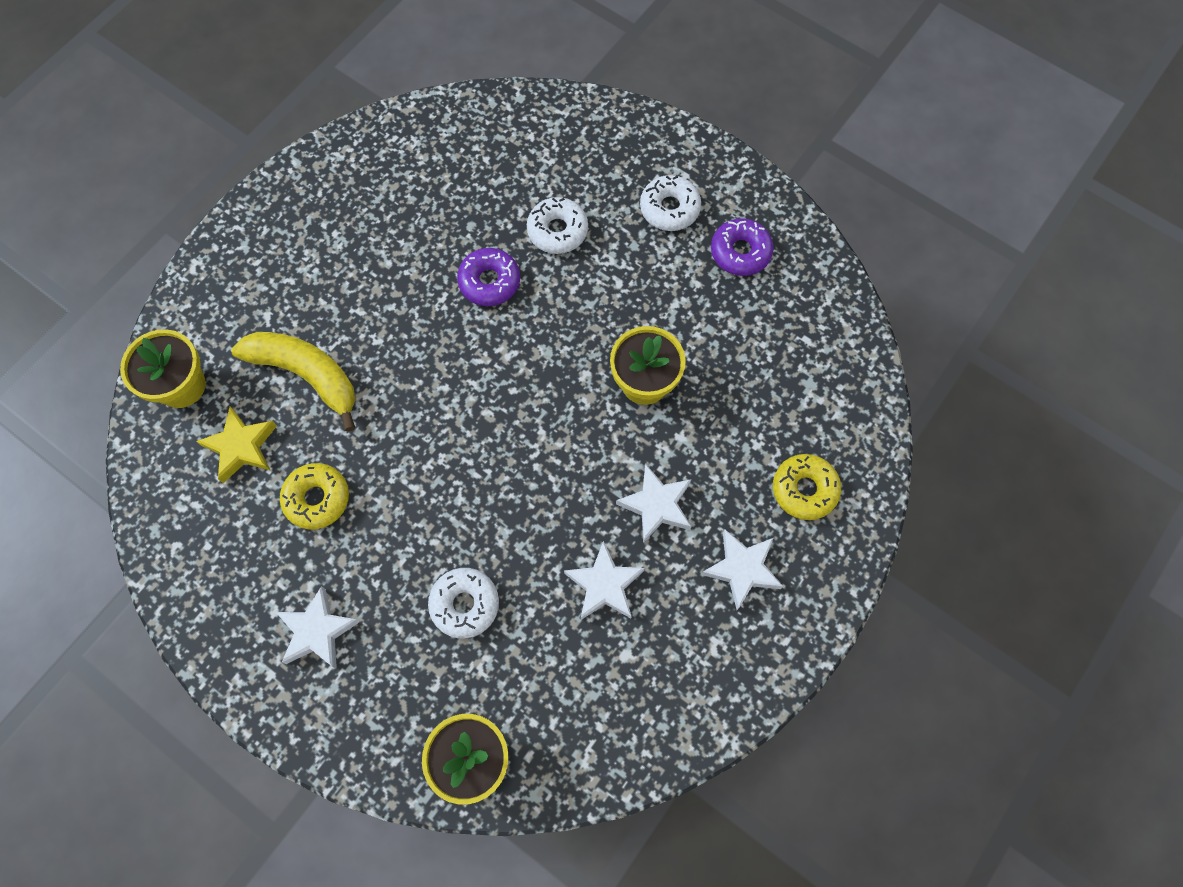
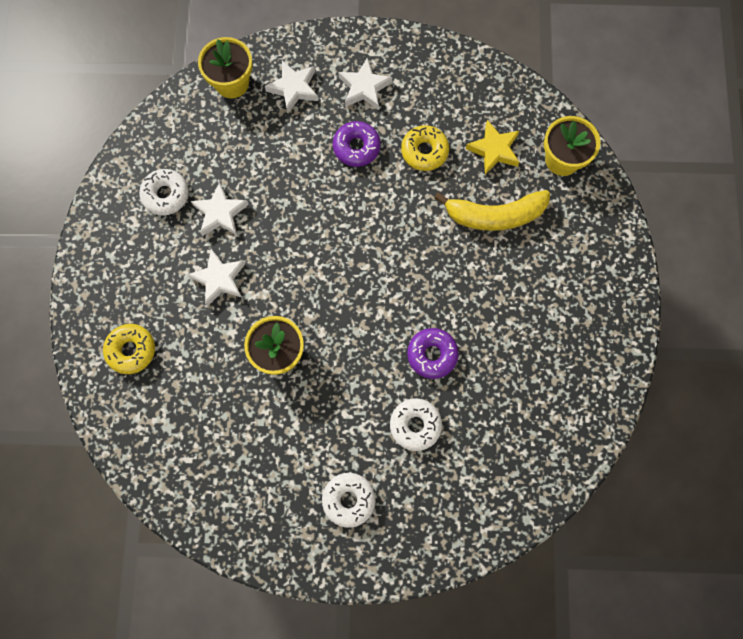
camera: 145 degrees right, 5 degrees up
white donut [428,568,499,639] -> white donut moved to [139,169,189,216]
white star [701,529,783,610] -> white star moved to [265,60,318,113]
purple donut [711,218,774,276] -> purple donut moved to [333,121,380,167]

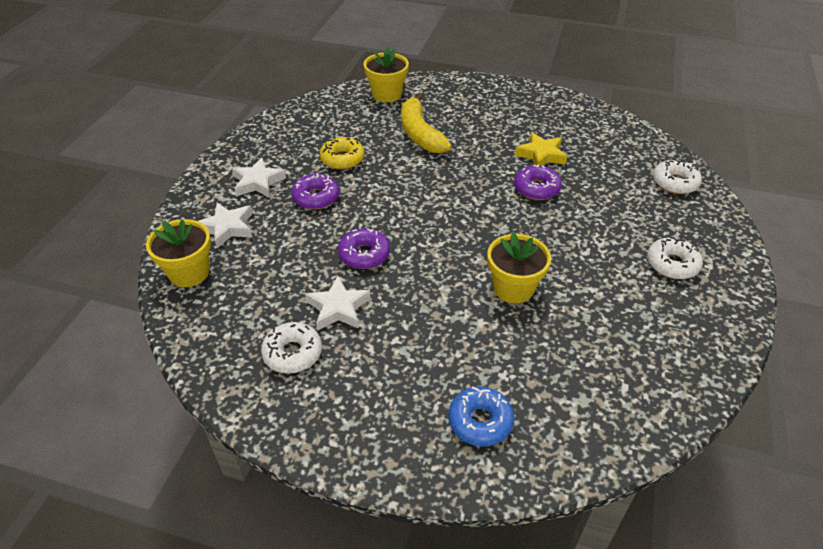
camera: 75 degrees left, 30 degrees down
yellow donut [103,324,155,374] -> blue donut [448,387,514,447]
white star [187,249,245,306] -> none
white donut [390,398,442,451] -> white donut moved to [653,158,702,194]
yellow banana [434,190,550,231] -> yellow banana turned 150 degrees clockwise [401,93,452,153]
yellow star [466,120,519,175] -> yellow star moved to [515,132,567,166]
none -> purple donut [338,228,390,269]

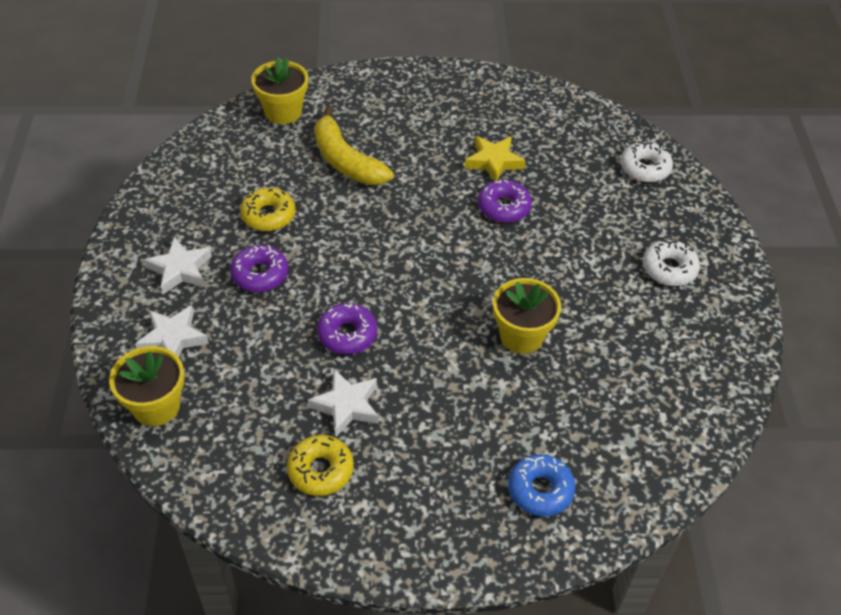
camera: 20 degrees left, 5 degrees up
white donut [261,322,322,374] -> yellow donut [287,435,354,496]

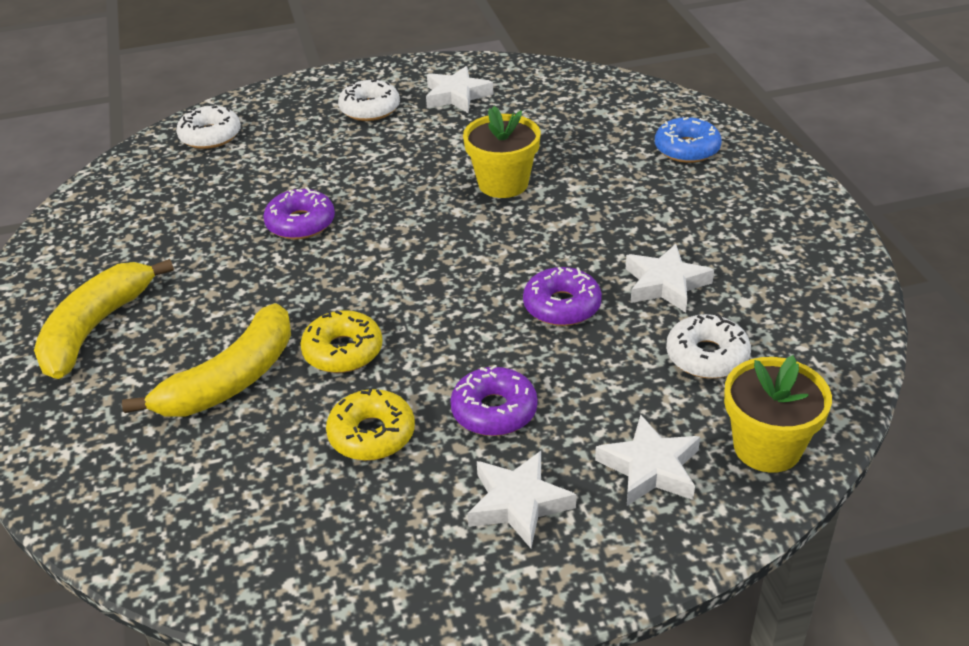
camera: 100 degrees left, 10 degrees down
yellow flower pot [251,57,308,124] -> none
yellow donut [287,435,354,496] -> yellow donut moved to [300,310,382,373]
yellow star [465,136,526,181] -> none
none -> yellow banana [34,259,174,379]
none -> white star [426,66,493,113]
none -> white donut [666,313,751,379]

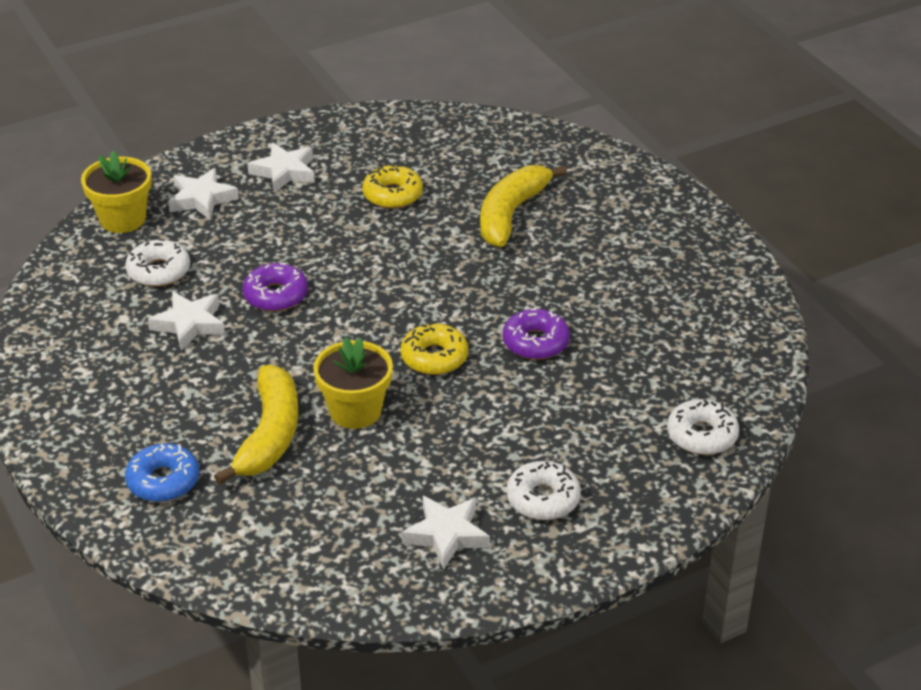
camera: 165 degrees right, 0 degrees up
yellow banana [34,259,174,379] -> yellow banana moved to [214,365,298,485]
yellow donut [300,310,382,373] -> yellow donut moved to [401,322,468,375]
purple donut [450,365,538,436] -> none

